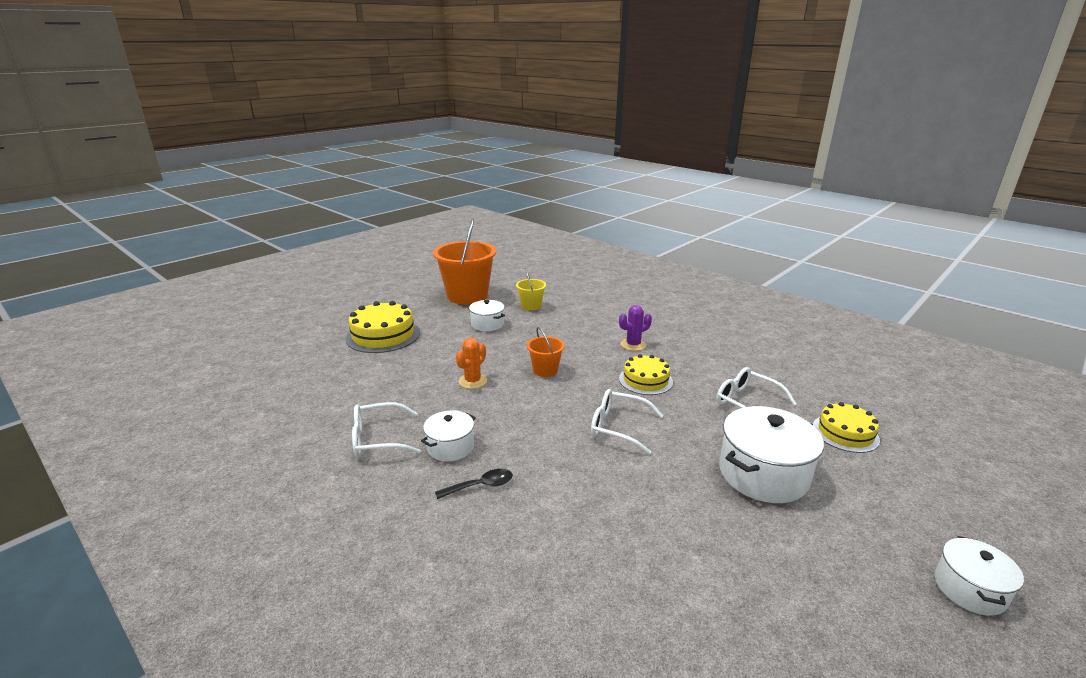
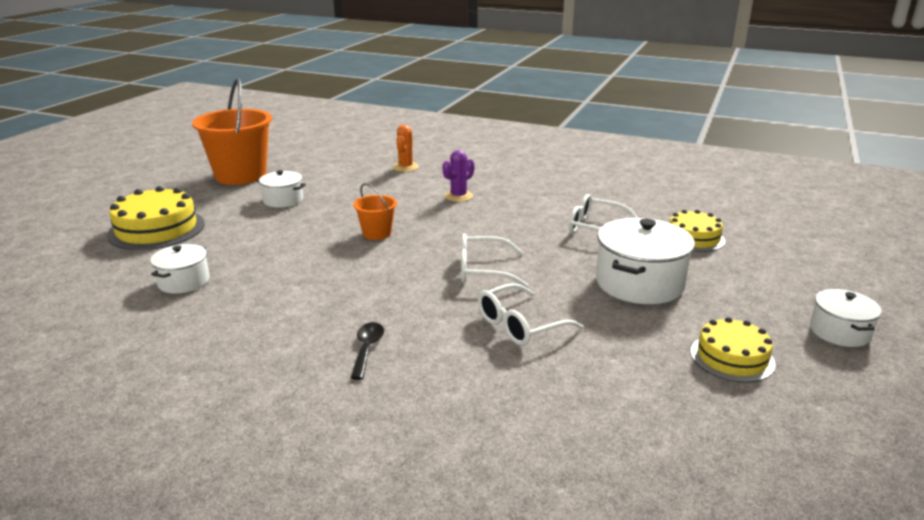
camera: 20 degrees left, 0 degrees up
white glasses [352,402,421,457] -> white glasses moved to [478,283,584,346]
white pot [421,410,476,461] -> white pot moved to [150,244,210,294]
black spoon [435,469,513,499] -> black spoon turned 45 degrees counterclockwise [351,322,384,380]
orange cactus [456,338,487,389] -> orange cactus moved to [393,125,419,172]
yellow bucket [516,269,546,311] -> none
yellow cake [619,354,673,395] -> yellow cake moved to [691,317,776,383]

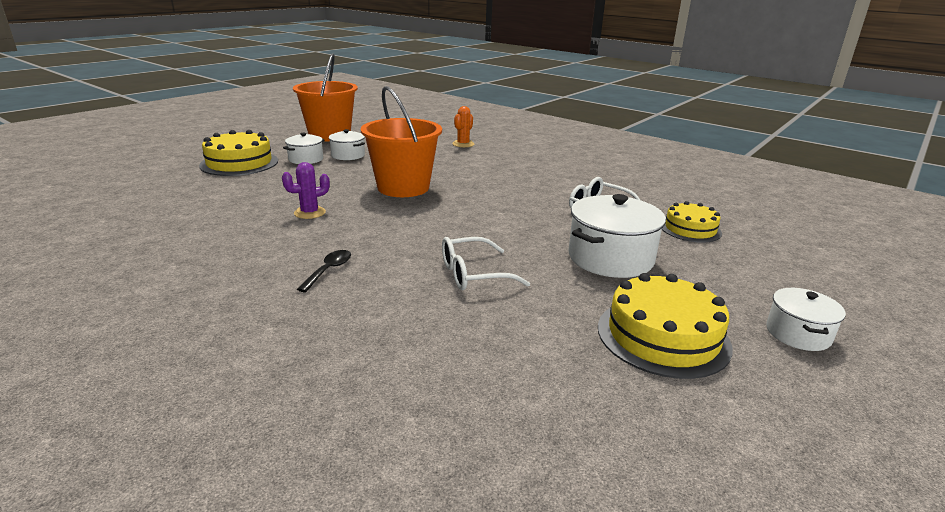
camera: 15 degrees right, 0 degrees up
white pot [150,244,210,294] -> white pot moved to [283,133,325,164]
orange bucket [353,183,397,240] -> orange bucket [361,86,442,197], size x2.09
purple cactus [442,150,475,202] -> purple cactus moved to [282,162,330,219]
white glasses [461,233,528,288] -> none
yellow cake [691,317,776,383] -> yellow cake [598,273,733,379], size x1.56

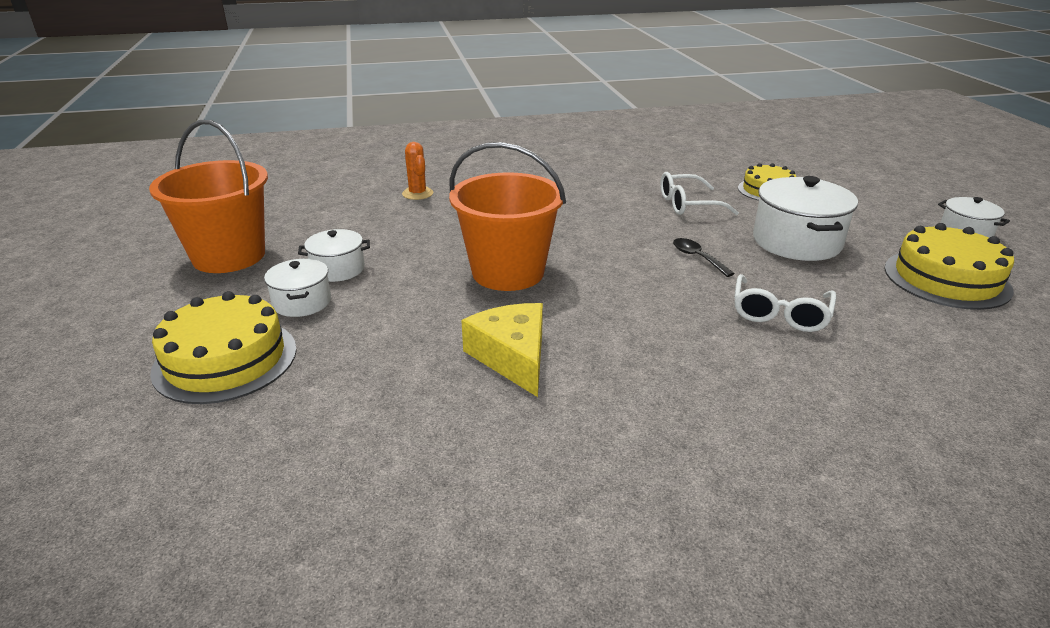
camera: 50 degrees left, 5 degrees up
purple cactus [282,162,330,219] -> yellow cheese [461,303,543,397]
black spoon [297,250,351,292] -> black spoon moved to [673,238,735,277]

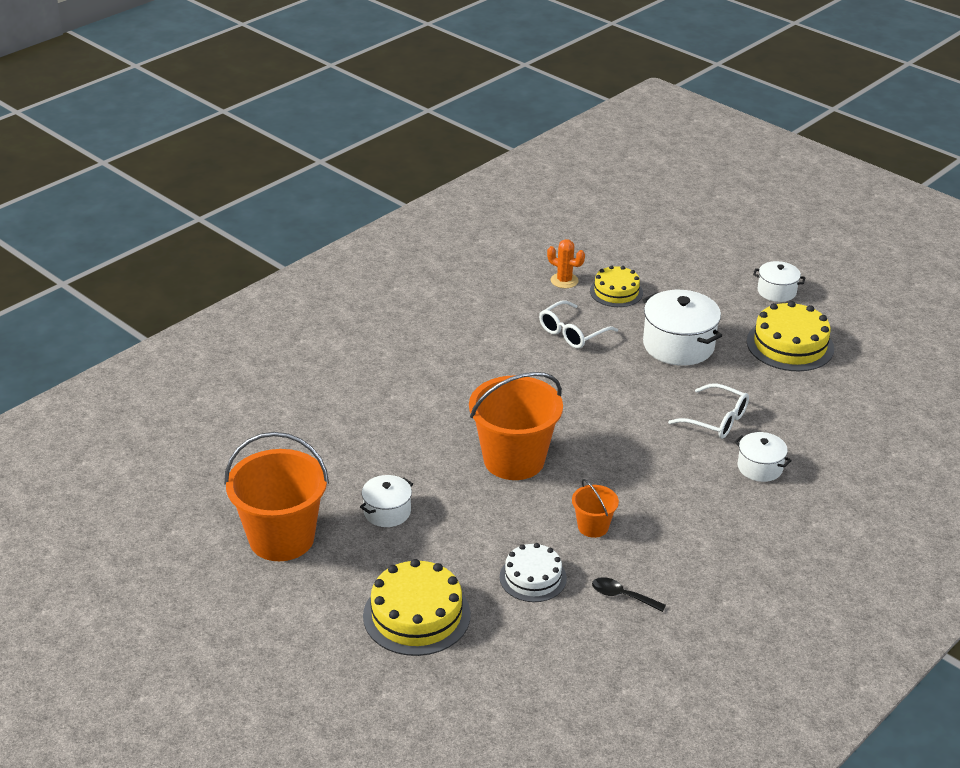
camera: 35 degrees left, 5 degrees up
white pot [264,259,331,317] -> white pot moved to [735,432,792,482]
orange cactus [402,142,433,200] -> orange cactus moved to [547,239,585,288]
yellow cheese [461,303,543,397] -> orange bucket [572,479,619,538]
black spoon [673,238,735,277] -> black spoon moved to [592,577,666,612]
white glasses [734,274,836,332] -> white glasses turned 45 degrees counterclockwise [668,383,749,439]
none -> white cake [499,543,567,602]

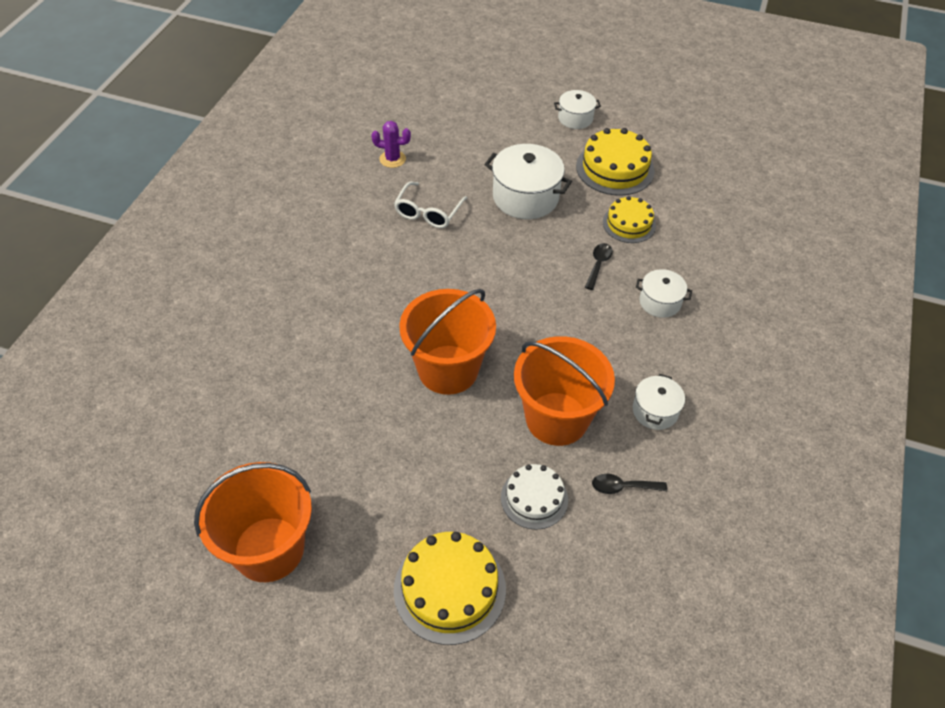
camera: 25 degrees left, 15 degrees up
white pot [360,475,413,527] -> white pot moved to [633,374,685,430]
orange cactus [547,239,585,288] -> purple cactus [371,121,411,168]
orange bucket [572,479,619,538] -> orange bucket [514,336,615,446], size x2.09
yellow cake [590,265,643,307] -> yellow cake moved to [603,196,656,243]
white glasses [668,383,749,439] -> black spoon [585,243,613,290]

